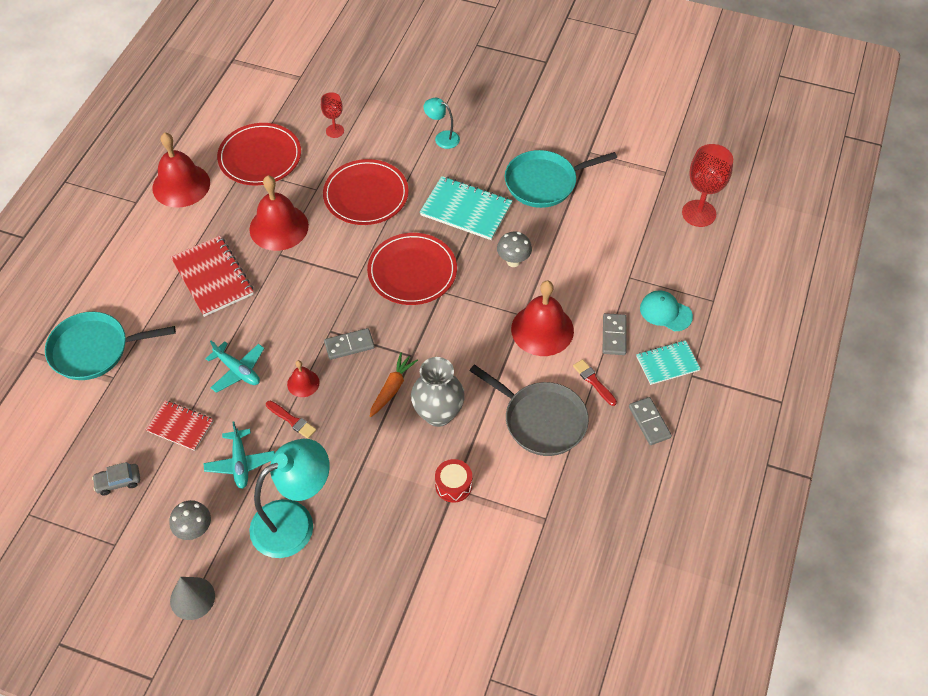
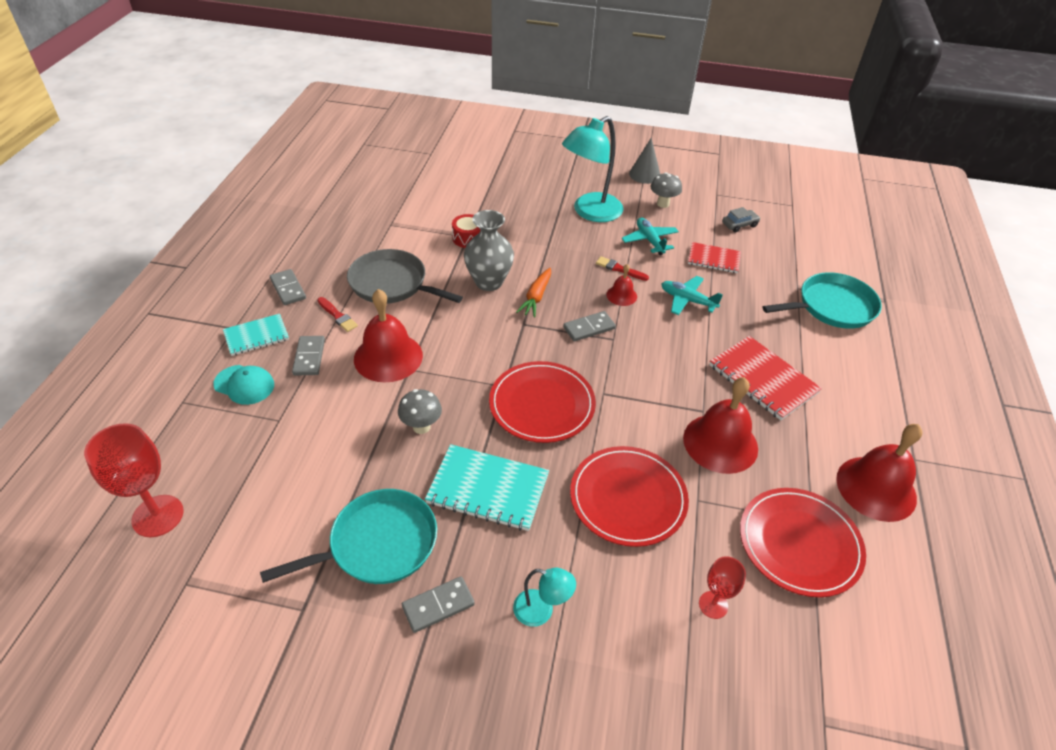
camera: 170 degrees right, 10 degrees down
none -> grey domino [402,576,475,633]

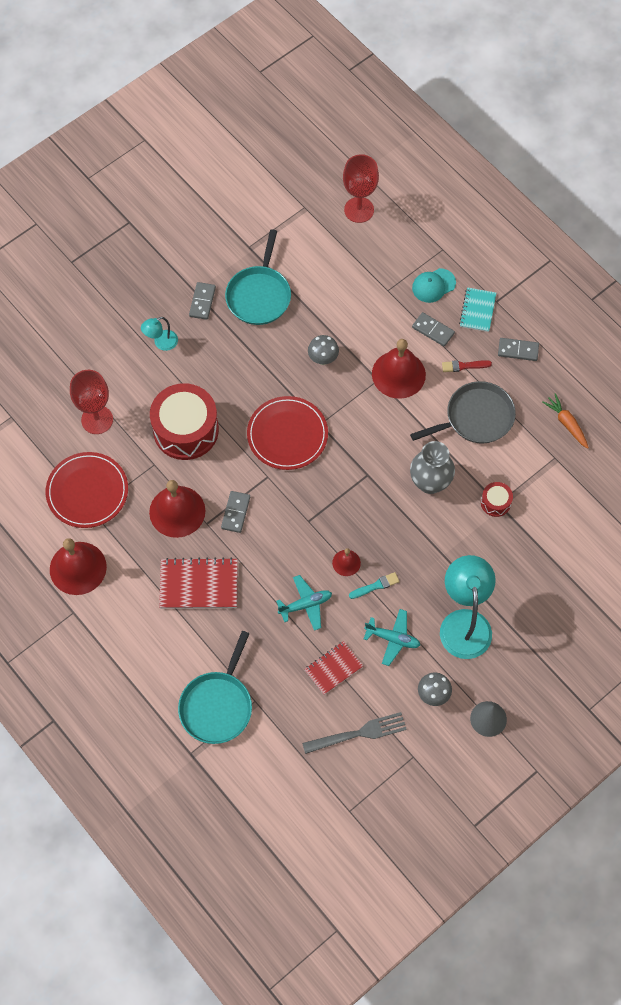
camera: 130 degrees right, 20 degrees up
turquoise notebook [425,444,549,531] -> none
orange carrot [516,268,551,317] -> orange carrot moved to [542,393,589,449]
grey domino [563,311,616,342] -> grey domino moved to [221,491,250,533]
red plate [570,446,689,547] -> red drum [150,383,219,460]
red brush [596,256,649,281] -> turquoise brush [349,572,400,599]
red goblet [699,556,746,619] -> red goblet [70,370,113,434], size x1.77
grey car [722,207,760,232] -> grey fork [302,712,407,754]

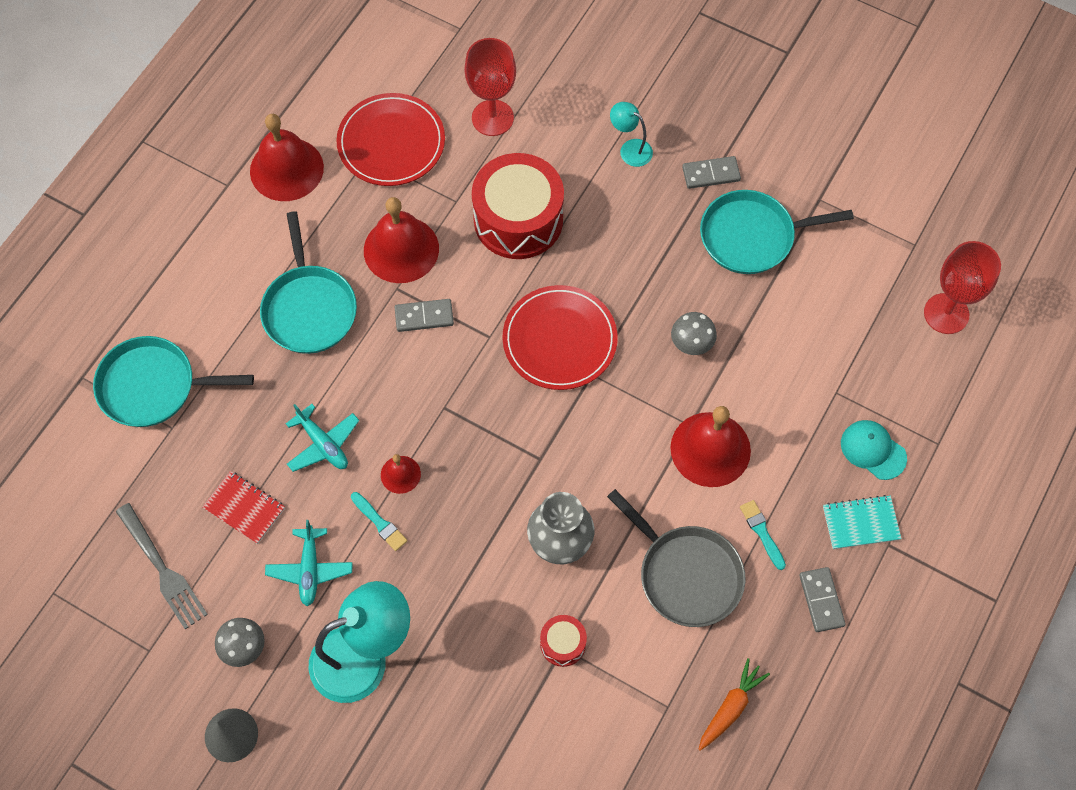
camera: 70 degrees right, 0 degrees up
red notebook [159,557,238,609] -> turquoise pan [260,211,357,354]
grey domino [412,312,455,347] -> none
red brush [442,360,492,372] -> turquoise brush [740,500,786,570]

